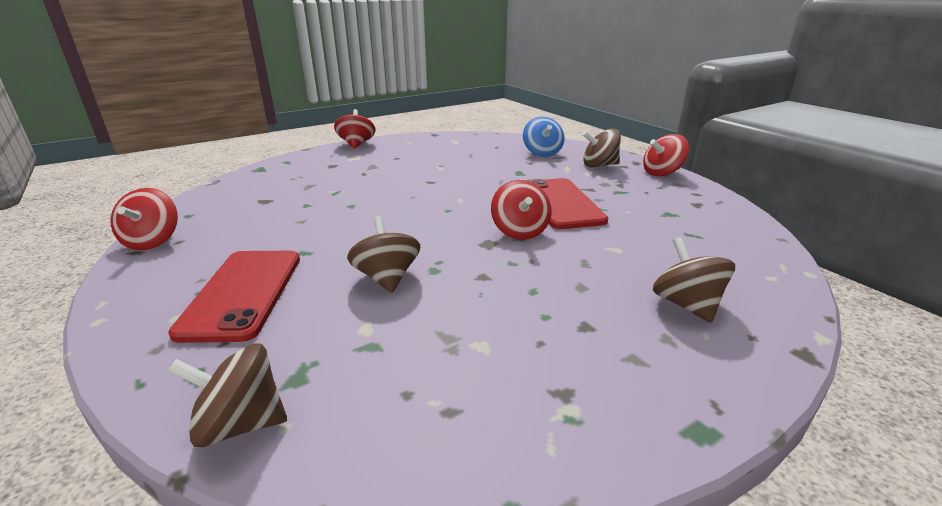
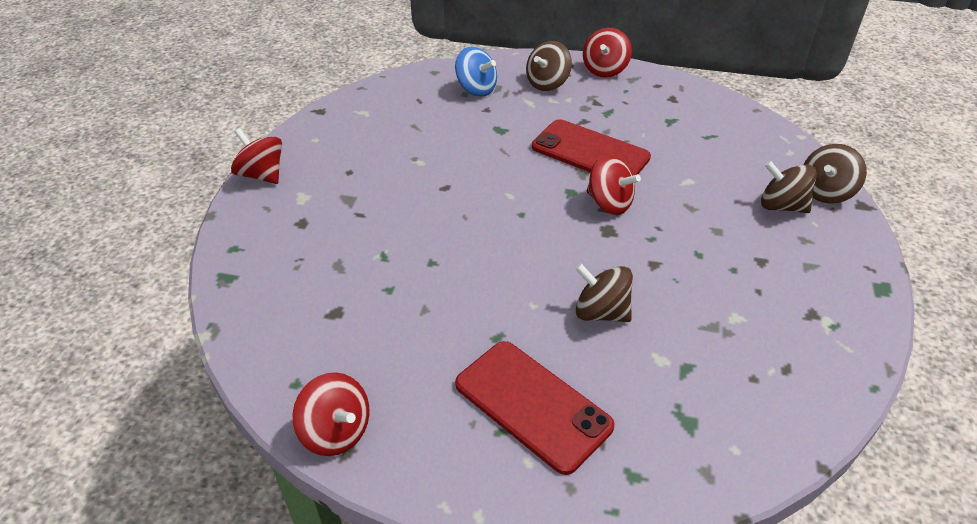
camera: 45 degrees left, 15 degrees up
brown spinning top [168,343,287,447] -> brown spinning top moved to [804,144,867,204]

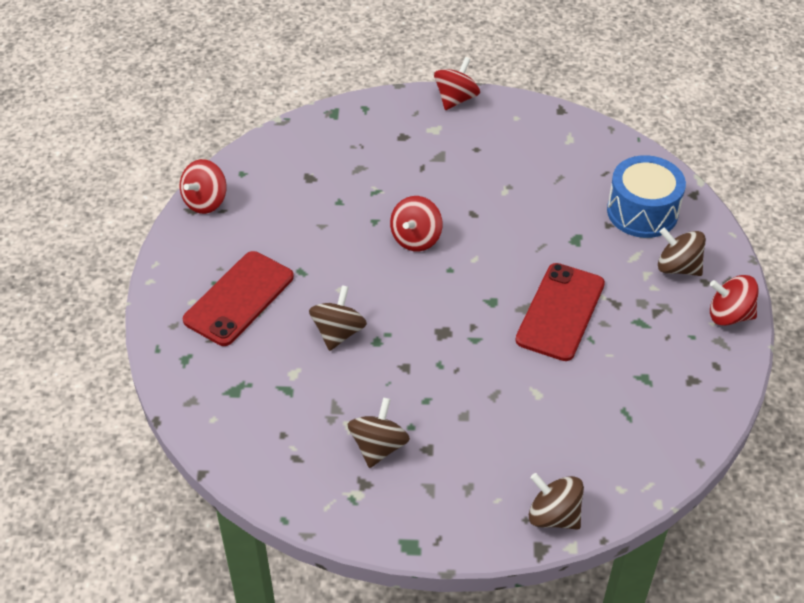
camera: 80 degrees right, 5 degrees up
blue spinning top [455,47,497,97] -> blue drum [607,155,686,238]
red spinning top [587,155,641,215] -> red spinning top moved to [390,196,443,251]
brown spinning top [761,161,817,213] -> brown spinning top moved to [348,397,410,468]

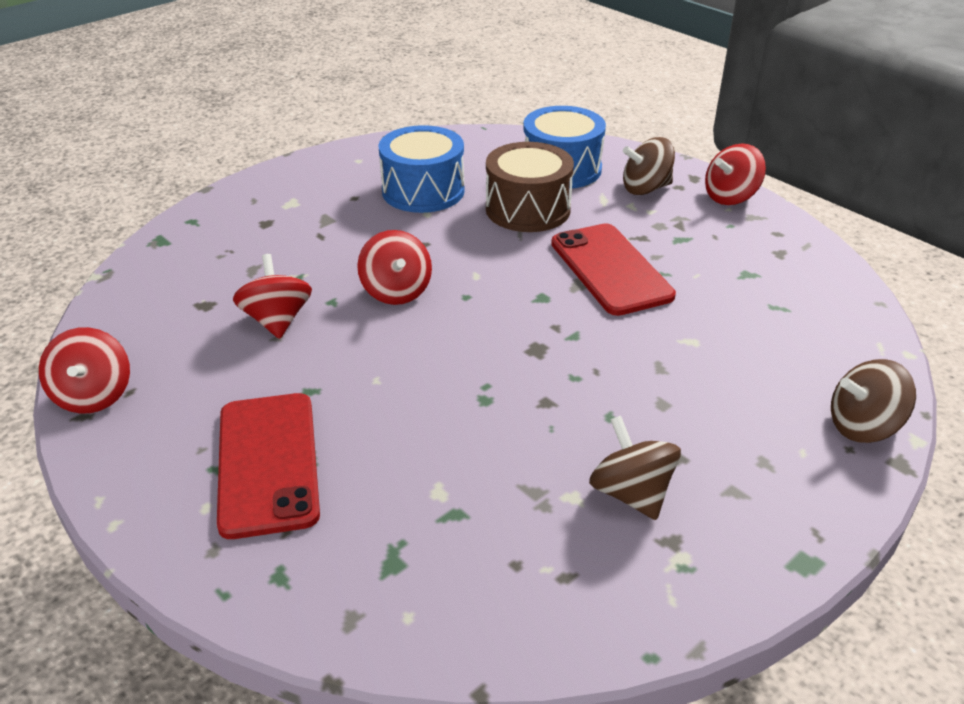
camera: 45 degrees left, 10 degrees down
brown spinning top [309,285,367,351] -> none
red spinning top [434,57,480,110] -> red spinning top moved to [233,254,312,339]
none -> blue drum [379,125,465,213]
none -> brown drum [486,142,574,232]

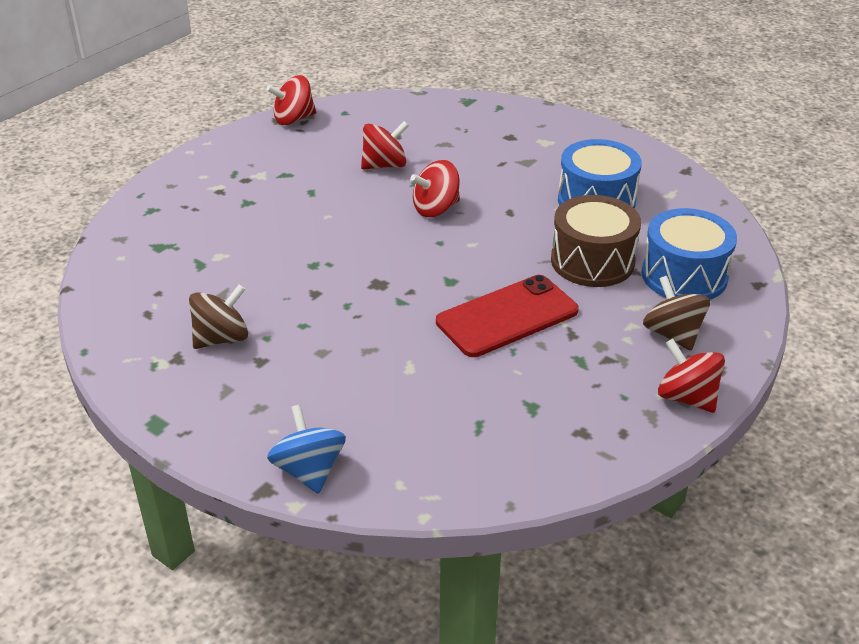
camera: 80 degrees right, 0 degrees up
red phone [217,393,320,539] -> none
brown spinning top [831,359,916,443] -> blue spinning top [267,405,346,494]

